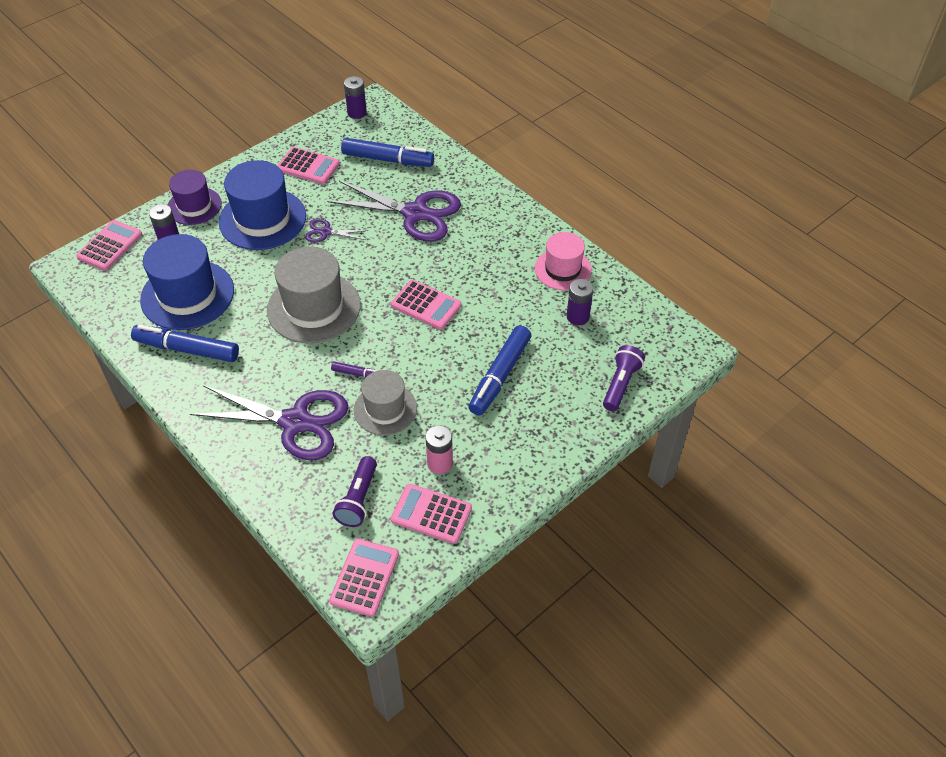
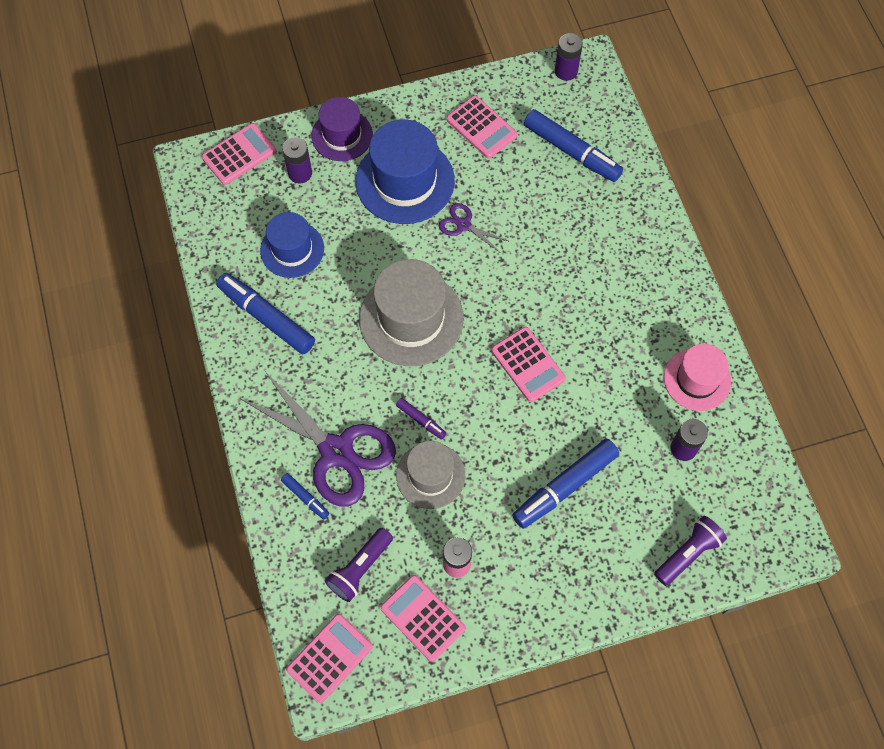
camera: 25 degrees right, 15 degrees up
blue hat [140,234,234,330] -> blue hat [260,212,324,278], size x0.63
purple scissors [327,181,461,242] -> none
none -> blue marker [281,473,329,519]

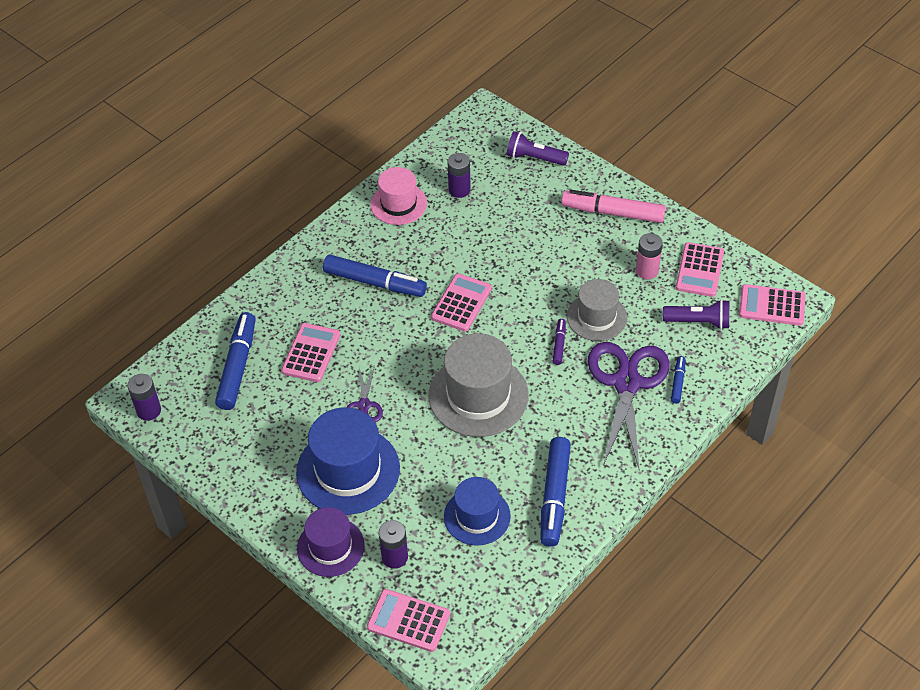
camera: 120 degrees left, 15 degrees down
pink calculator [446,95,518,159] -> pink calculator moved to [281,323,340,382]
blue marker [512,438,619,529] -> blue marker moved to [323,254,427,297]
none -> pink marker [561,190,666,223]

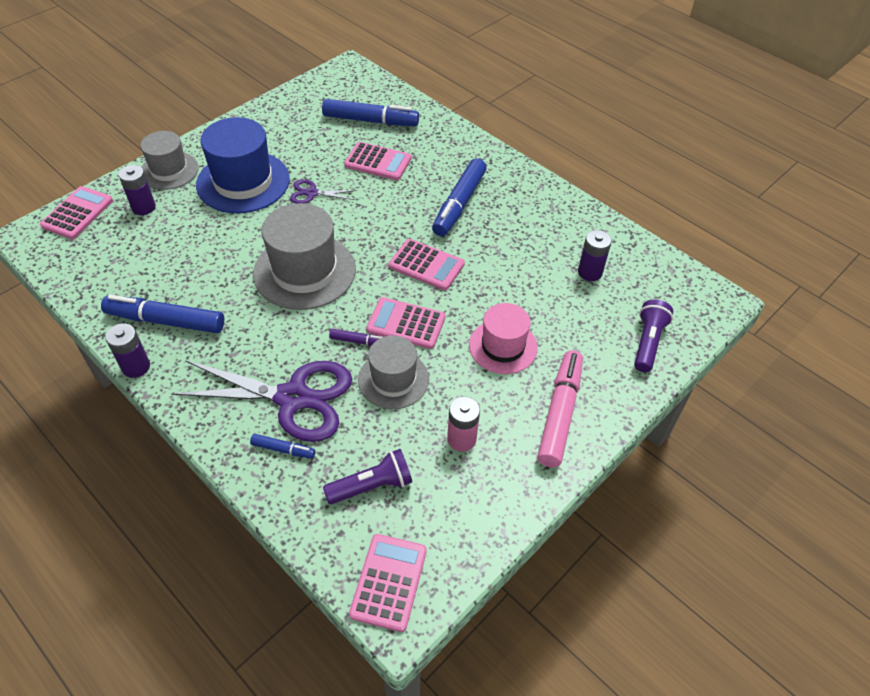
camera: 90 degrees right, 0 degrees up
purple battery [127,374,161,421] -> purple battery moved to [105,323,150,378]
purple hat [297,507,364,577] -> grey hat [141,131,199,190]
pink hat [370,167,427,225] -> pink hat moved to [469,303,538,374]
blue hat [444,477,511,546] -> none
purple flashlight [663,299,729,329] -> purple flashlight turned 120 degrees counterclockwise [323,449,412,504]
pink calculator [676,242,724,297] -> pink calculator moved to [366,297,446,349]

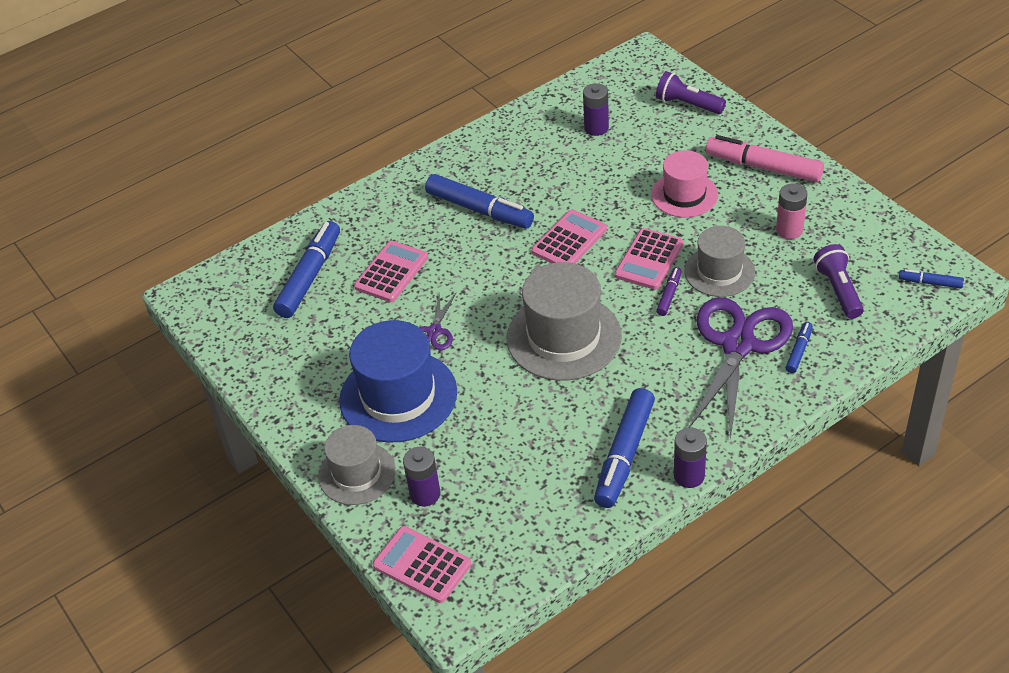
camera: 75 degrees left, 5 degrees down
pink calculator [349,534,427,632] -> blue marker [899,269,964,288]

